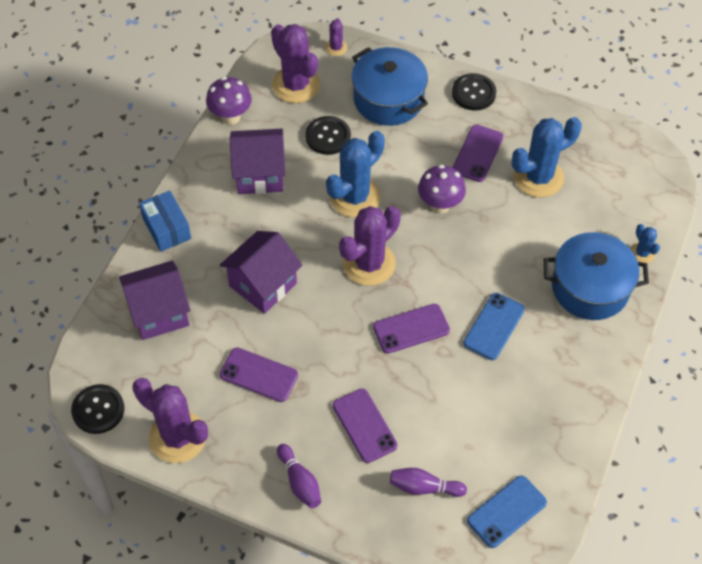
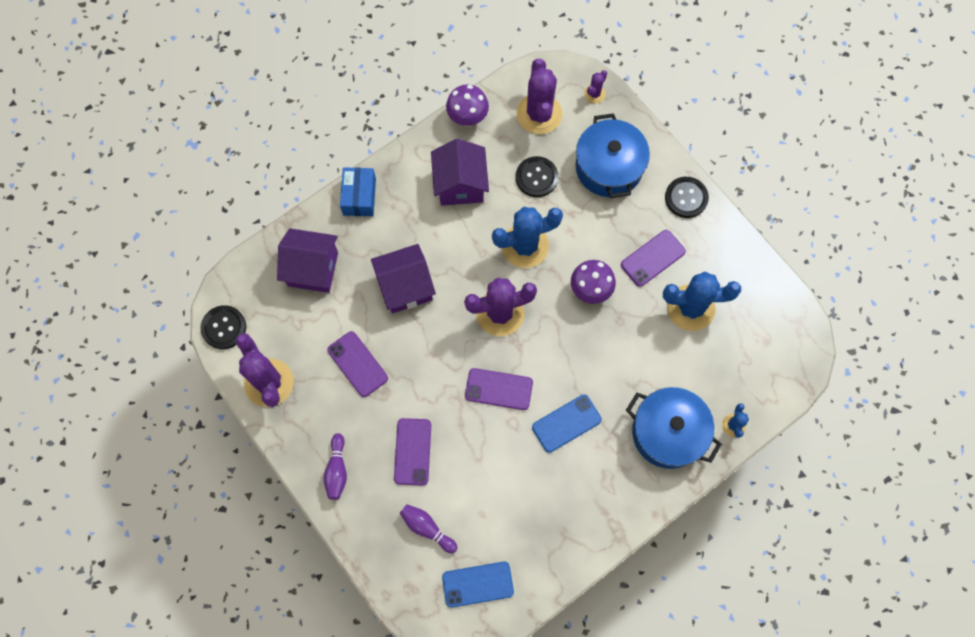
camera: 30 degrees right, 15 degrees up
purple house [229,129,286,194] -> purple house turned 60 degrees clockwise [431,139,489,206]

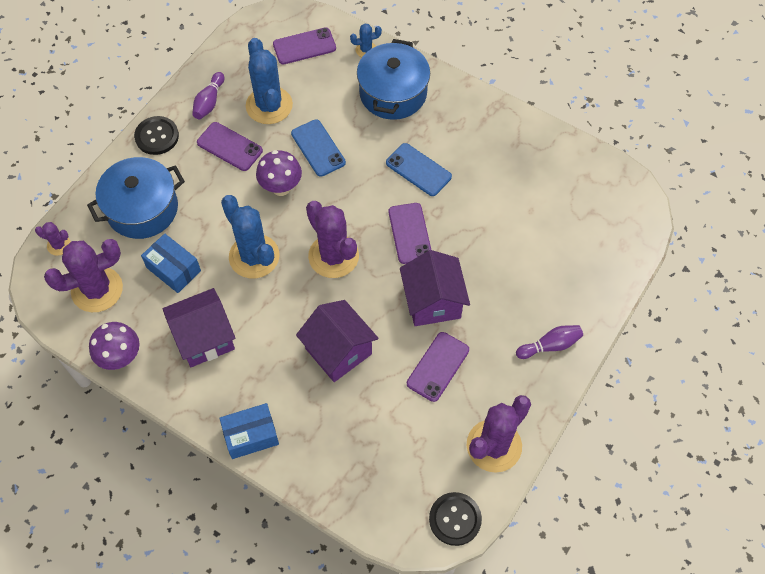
camera: 110 degrees left, 10 degrees down
purple house [277,228,338,293] -> purple house moved to [400,250,470,326]
purple phone [394,418,431,486] -> purple phone moved to [273,27,336,64]
purple bowling pin [400,504,458,553] -> purple bowling pin moved to [192,72,224,119]
blue phone [442,562,514,608] -> blue phone moved to [291,119,346,177]
black button [516,156,558,197] -> blue box [141,234,201,293]

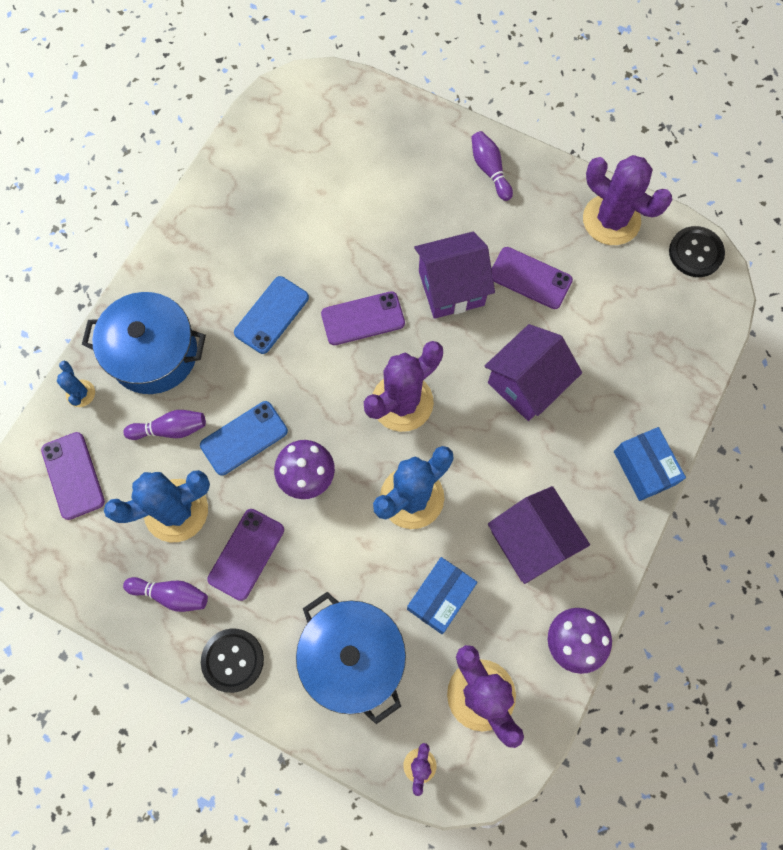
camera: 95 degrees left, 10 degrees up
none -> purple bowling pin [123,410,206,440]

